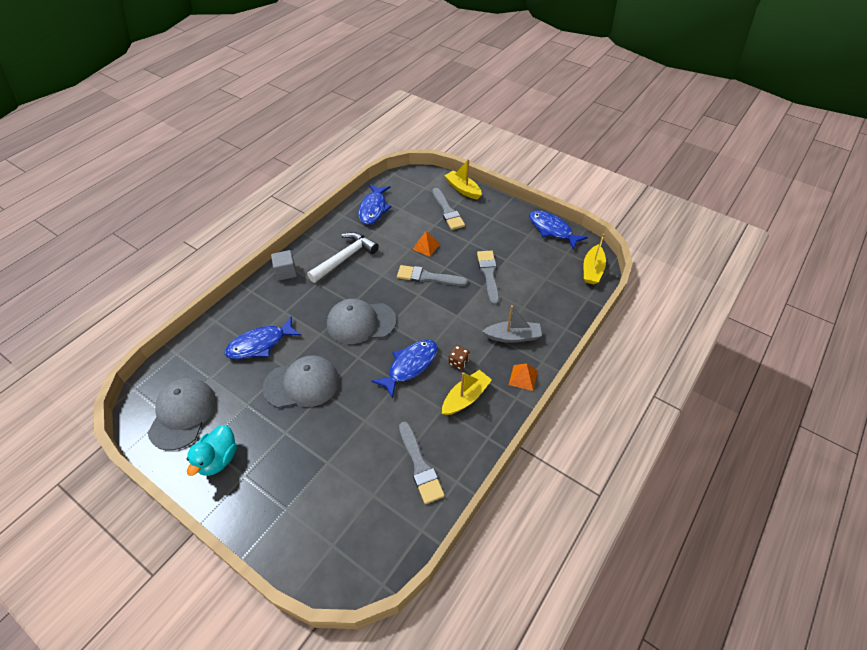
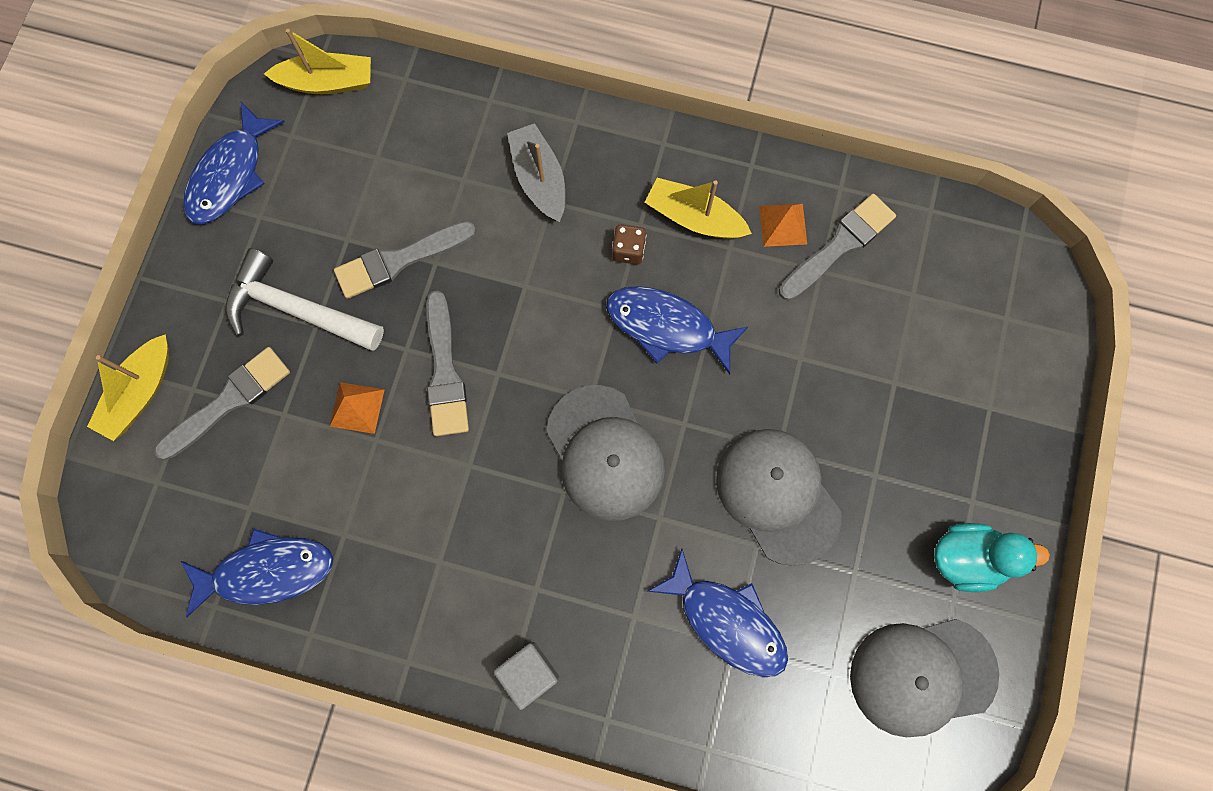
camera: 110 degrees left, 25 degrees up
white hammer [307,232,379,283] -> white hammer moved to [225,248,384,351]
orange pyramid [509,363,538,391] -> orange pyramid moved to [759,204,807,247]

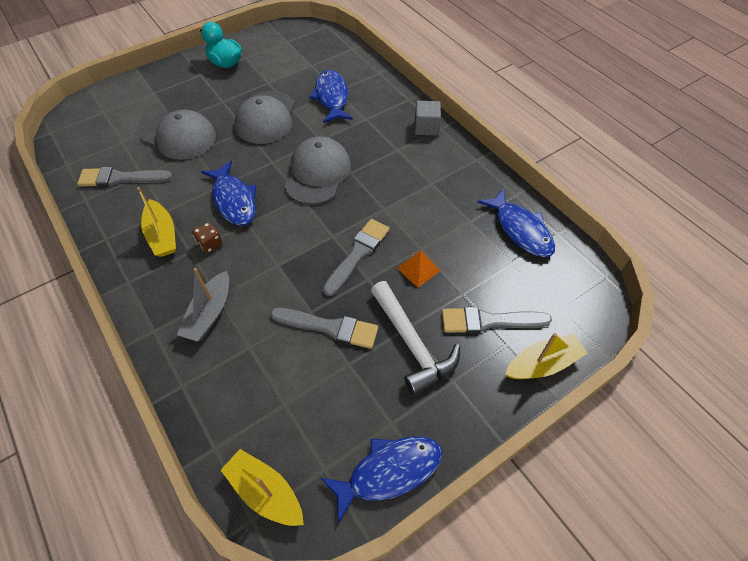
camera: 140 degrees left, 20 degrees down
blue fish [181,528,333,617] -> blue fish turned 150 degrees counterclockwise [477,188,555,257]
orange pyramid [759,204,807,247] -> none
grey cap [850,619,999,737] -> grey cap moved to [140,110,216,160]

